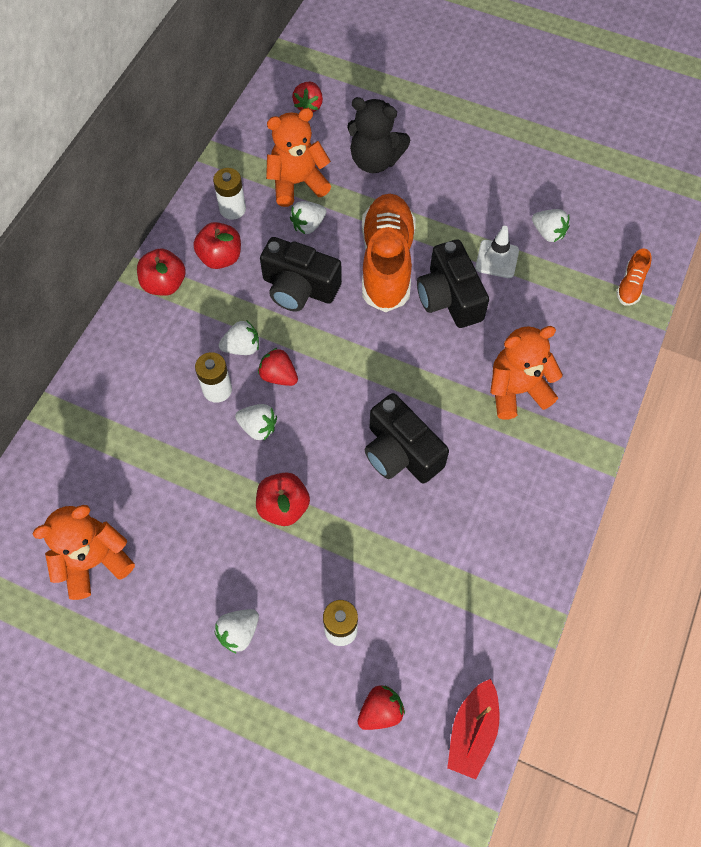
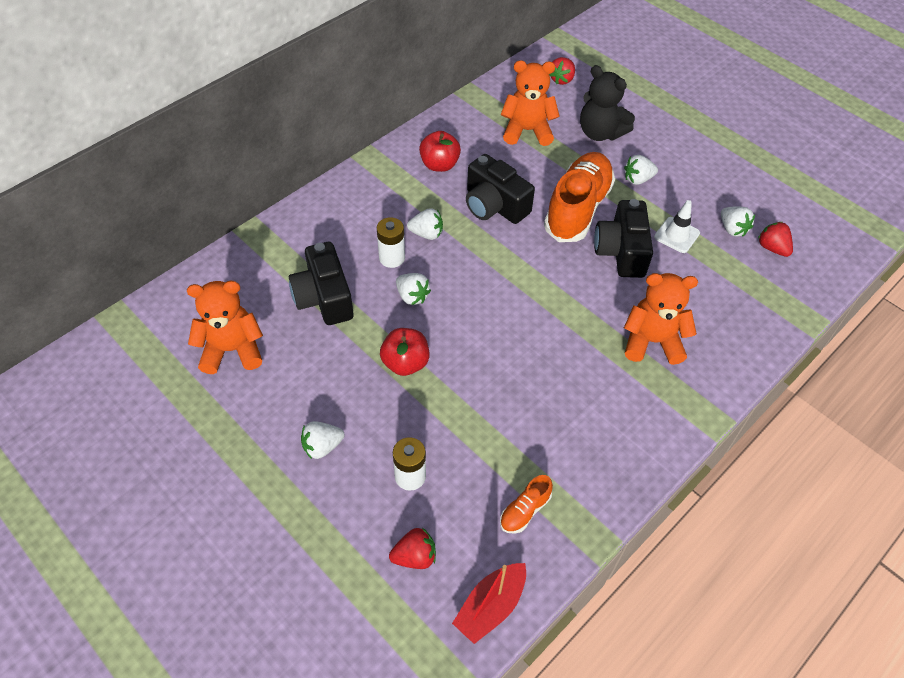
camera: 20 degrees right, 10 degrees down
red apple [137,249,186,296] -> none
white battery [213,168,246,220] -> none
red strawberry [258,348,298,386] -> red strawberry moved to [758,222,793,257]
white strawberry [290,201,326,234] -> white strawberry moved to [624,155,658,185]
black camera [364,393,449,484] -> black camera moved to [289,242,354,325]
orange shoe [616,248,652,306] -> orange shoe moved to [500,475,553,534]

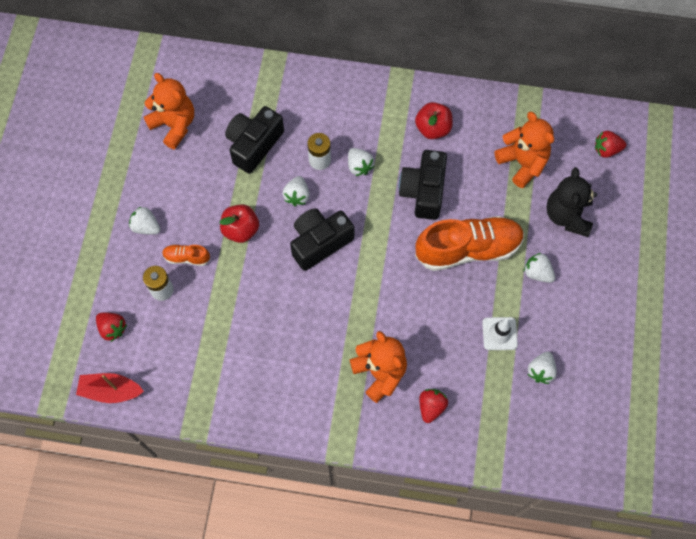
camera: 55 degrees right, 15 degrees up
orange shoe [500,475,553,534] -> orange shoe moved to [162,244,210,266]
black camera [594,199,653,278] -> black camera moved to [290,208,355,271]
red strawberry [758,222,793,257] -> red strawberry moved to [419,389,448,423]

